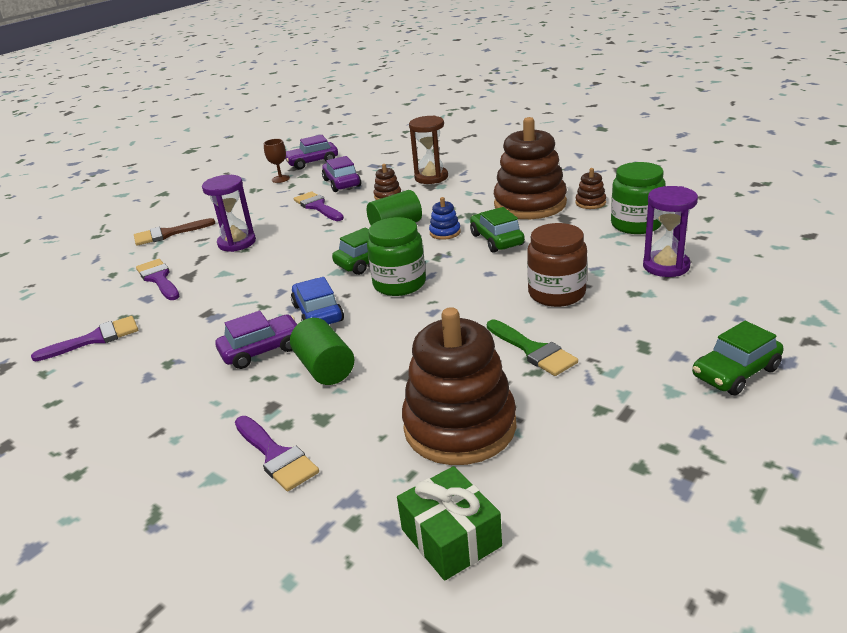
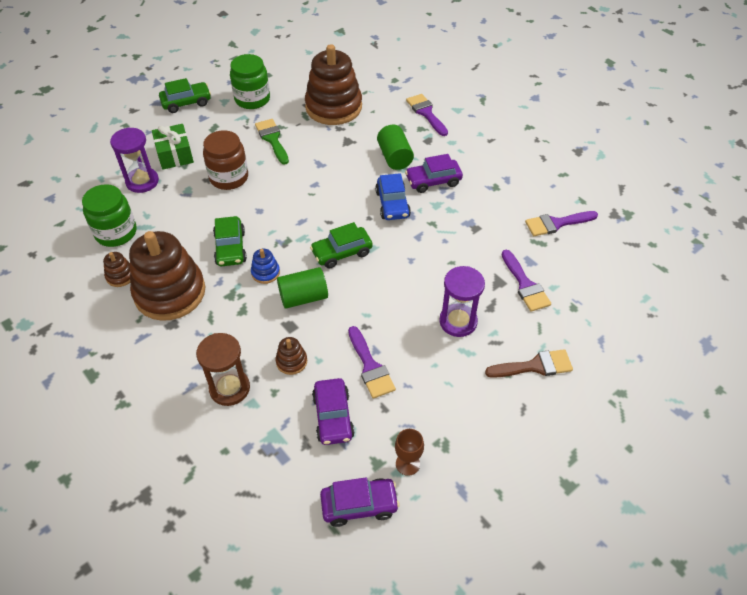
camera: 170 degrees left, 20 degrees up
green jar [367,217,426,296] -> green jar moved to [230,54,270,109]
green gift [397,466,502,581] -> green gift moved to [152,124,194,170]

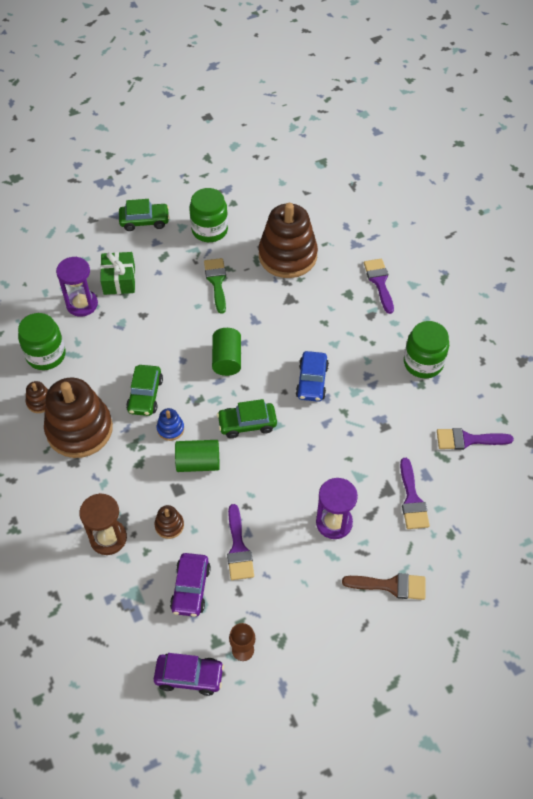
camera: 15 degrees right, 5 degrees up
brown jar [203,130,248,190] -> none
green cylinder [377,125,414,170] -> green cylinder moved to [212,328,241,376]
purple car [405,154,463,193] -> none
none -> green jar [404,321,449,378]

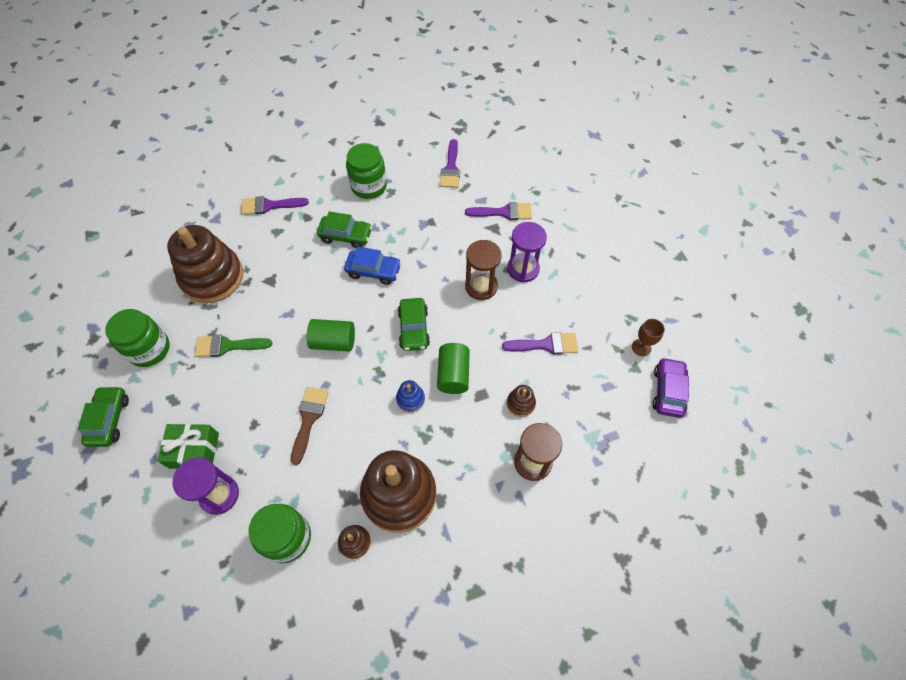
camera: 85 degrees left, 5 degrees up
green car [126,365,163,416] -> green car moved to [317,211,372,248]
purple car [170,553,211,617] -> none
brown brush [342,573,426,600] -> brown brush moved to [291,387,329,465]
none -> brown hourglass [465,240,502,300]

